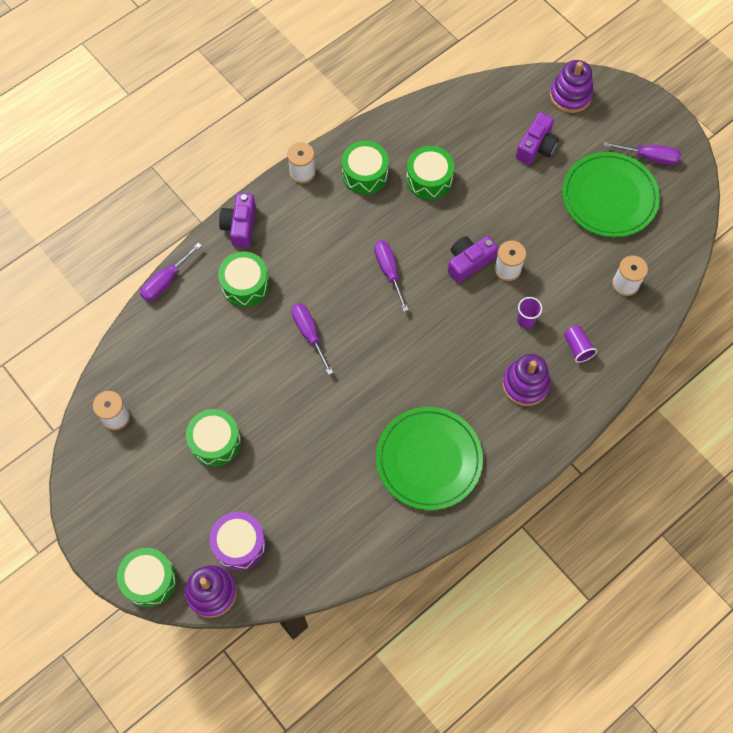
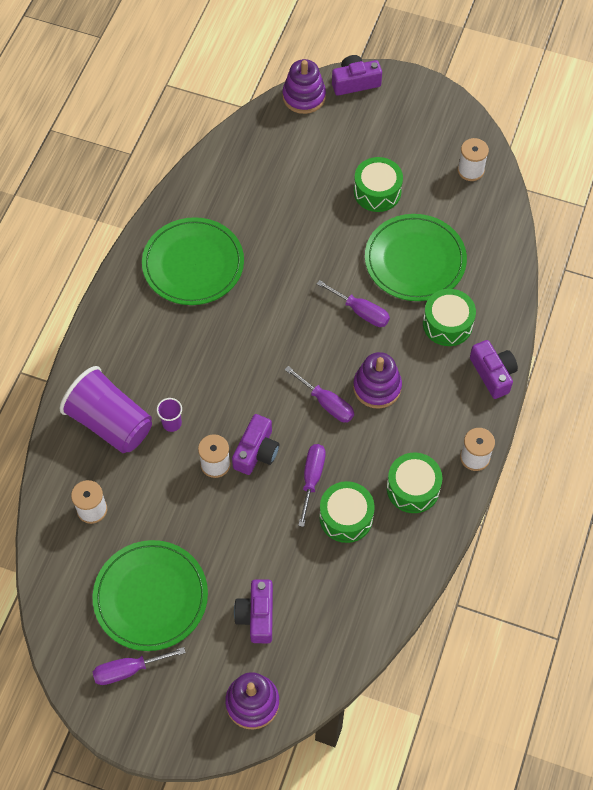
camera: 150 degrees right, 5 degrees down
green drum [117,548,177,607] -> purple camera [332,55,382,96]
purple screwdriver [140,242,202,301] -> purple screwdriver moved to [298,444,326,527]
purple drum [209,512,266,571] -> none
purple stacking toy [502,354,551,406] -> purple stacking toy moved to [353,352,402,408]
purple cup [564,326,597,363] -> purple cup [60,366,152,453], size x2.35
none -> green plate [365,214,467,301]

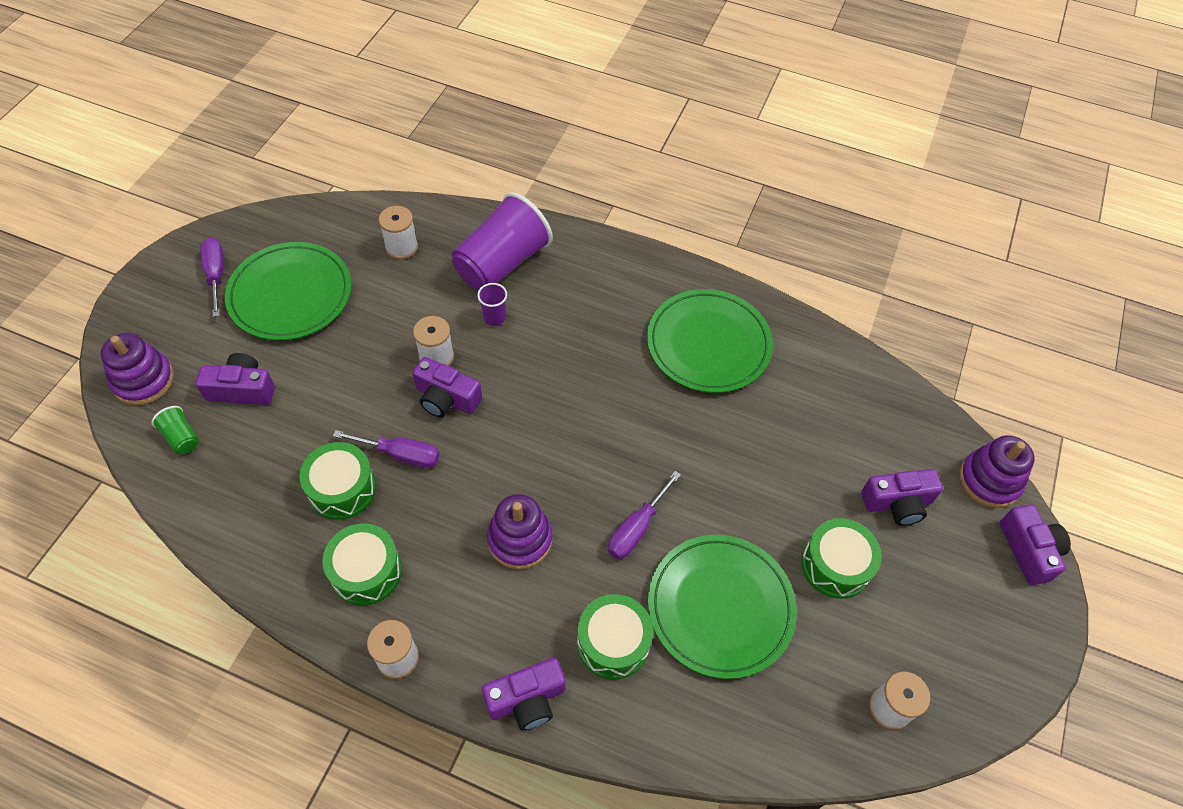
camera: 90 degrees right, 5 degrees down
purple screwdriver [285,366,354,422] -> none
none -> green cup [151,406,199,454]
none -> purple camera [861,469,943,526]

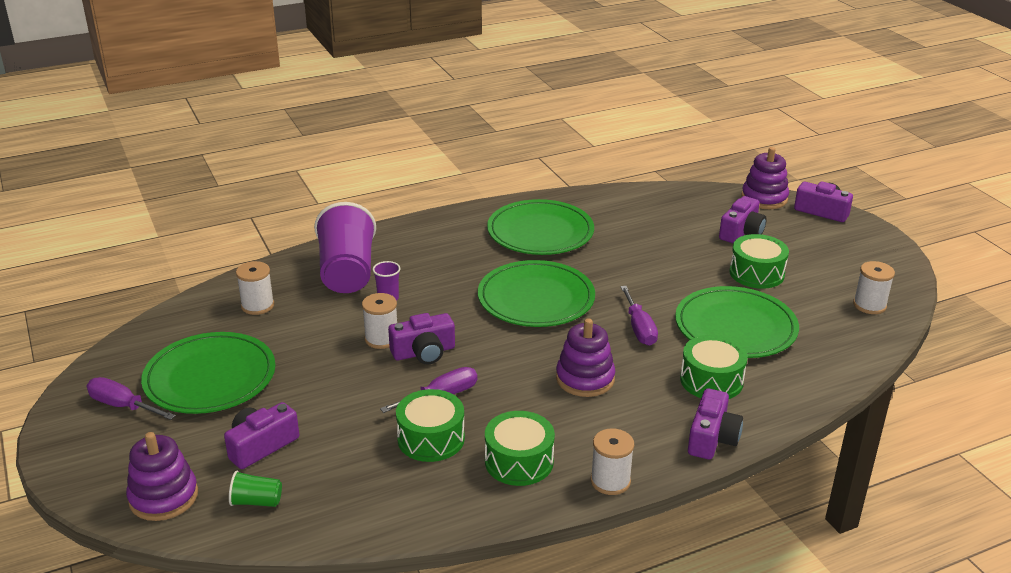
camera: 45 degrees left, 25 degrees down
none -> green plate [478,260,595,327]

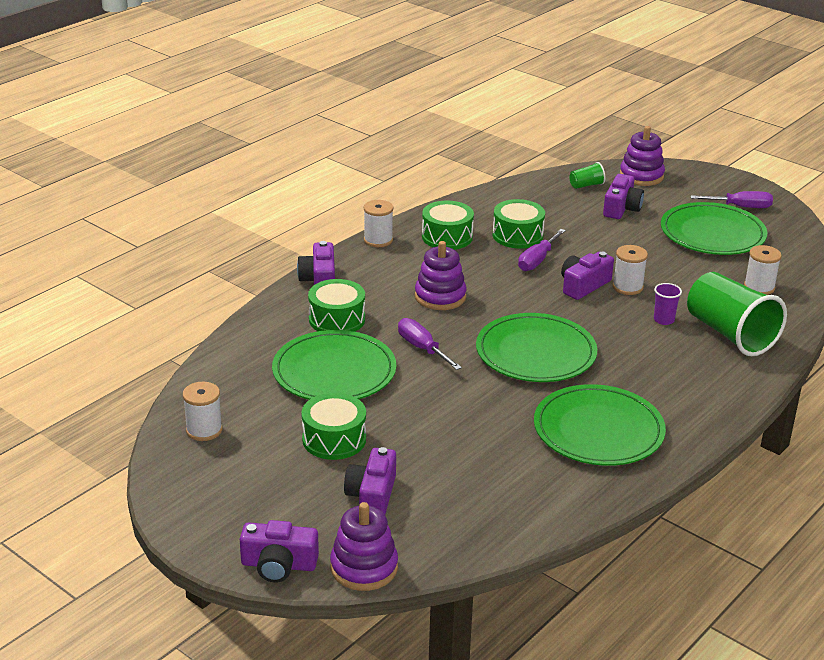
camera: 155 degrees right, 0 degrees up
purple cup [314,202,376,293] -> green cup [687,272,787,356]

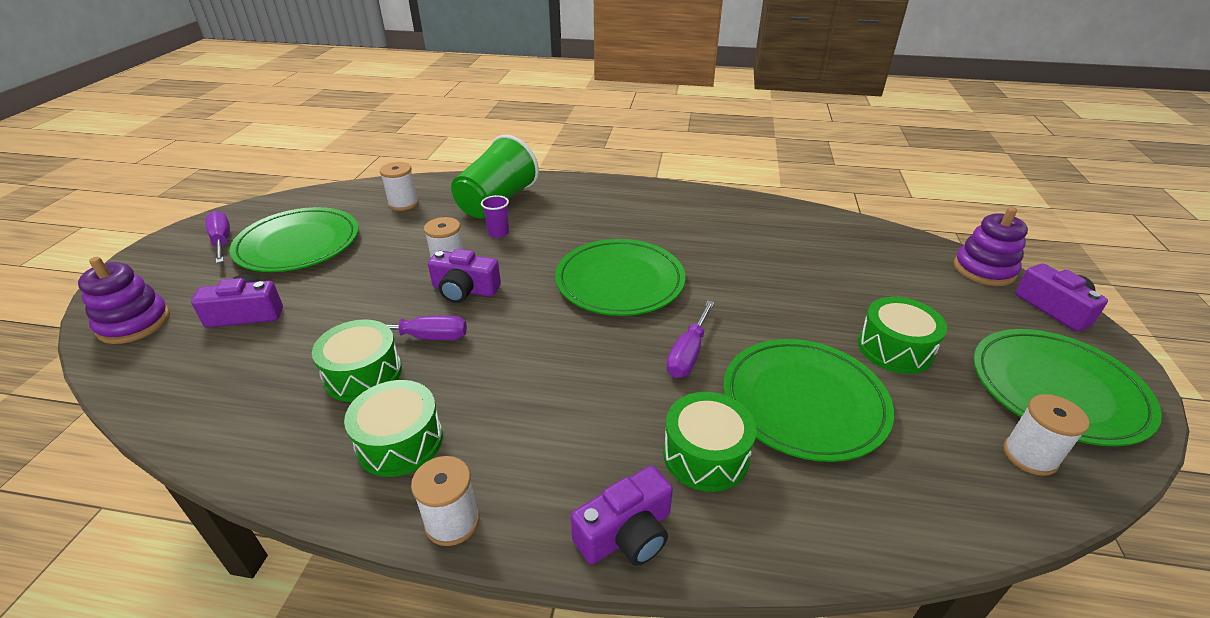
camera: 120 degrees left, 5 degrees up
purple camera [344,447,396,514] -> none
purple stacking toy [415,241,467,310] -> none
green plate [534,384,666,466] -> green plate moved to [973,329,1162,447]
green cup [569,162,606,189] -> none

